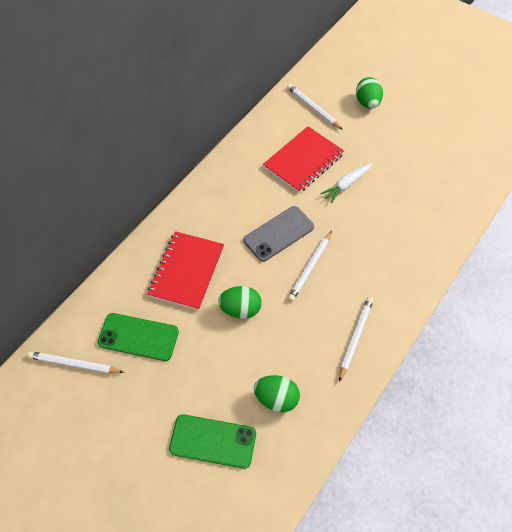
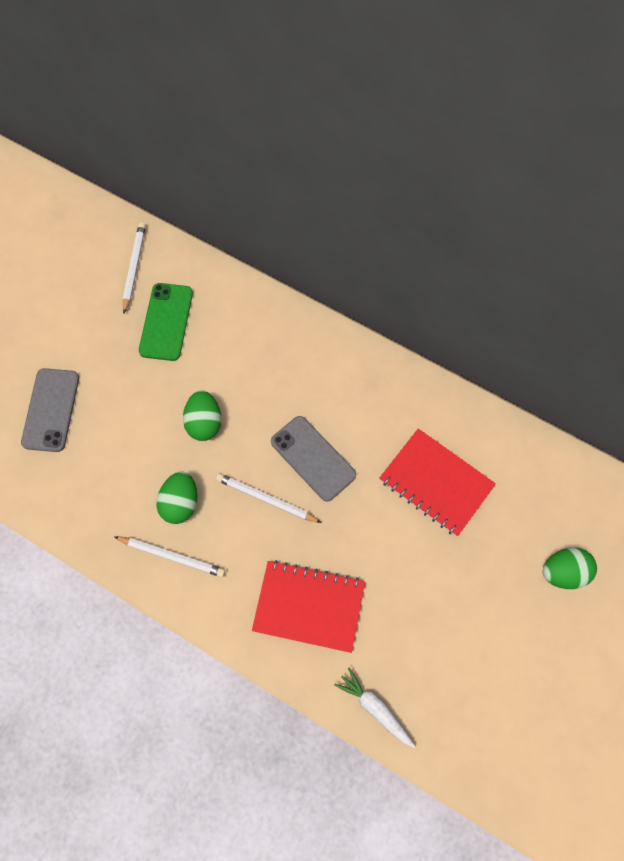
camera: 85 degrees right, 10 degrees up
red notebook [147,231,224,310] -> red notebook moved to [252,560,365,653]
green phone [169,414,256,469] -> grey phone [21,368,79,452]
green egg [254,375,300,412] -> green egg moved to [156,471,197,524]
white pencil [287,84,343,130] -> none
white carrot [320,163,372,203] -> white carrot moved to [334,668,416,748]

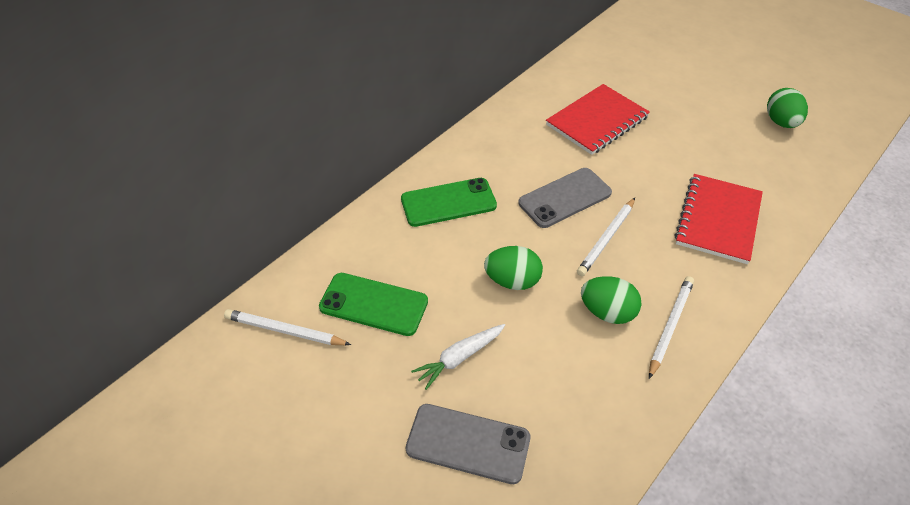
camera: 80 degrees left, 20 degrees down
white carrot [334,668,416,748] -> white carrot moved to [411,324,505,390]
green egg [543,547,597,589] -> green egg moved to [767,88,808,128]
none -> green phone [401,178,497,227]

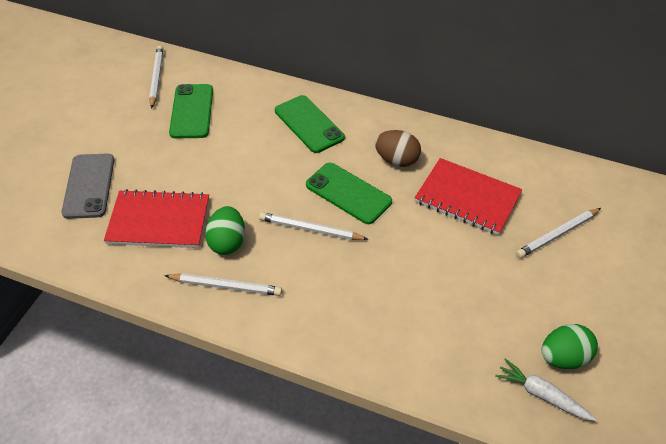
camera: 70 degrees right, 0 degrees up
white carrot [411,324,505,390] -> white carrot moved to [495,358,597,421]
green egg [484,246,543,290] -> none
grey phone [518,168,612,228] -> green phone [306,163,392,224]
red notebook [675,174,763,264] -> red notebook moved to [104,189,209,248]
none -> brown egg [375,130,421,167]
none -> white pencil [516,208,601,258]

